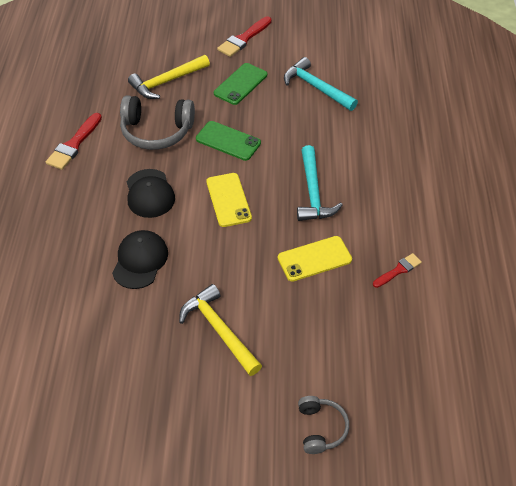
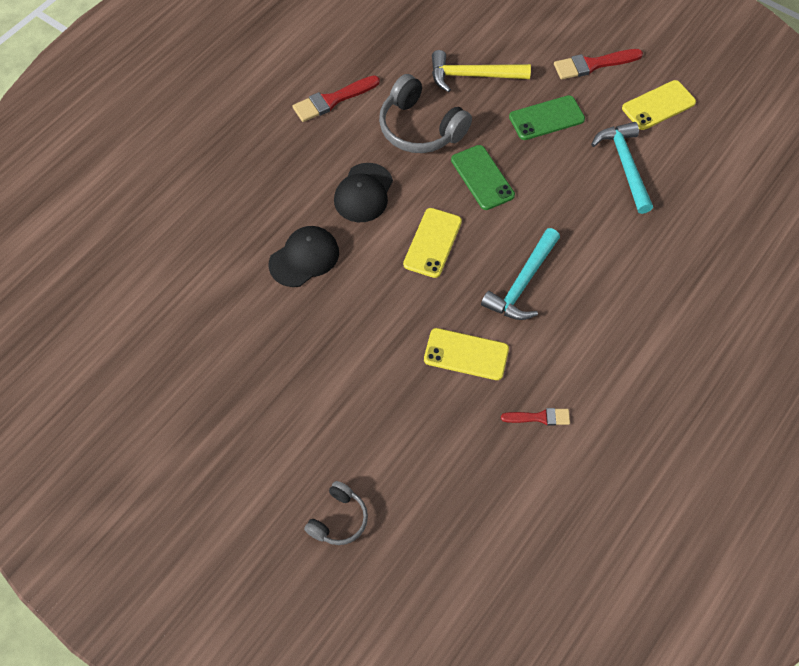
camera: 35 degrees right, 10 degrees up
yellow hammer [179,284,262,376] -> none
none -> yellow phone [622,80,696,130]

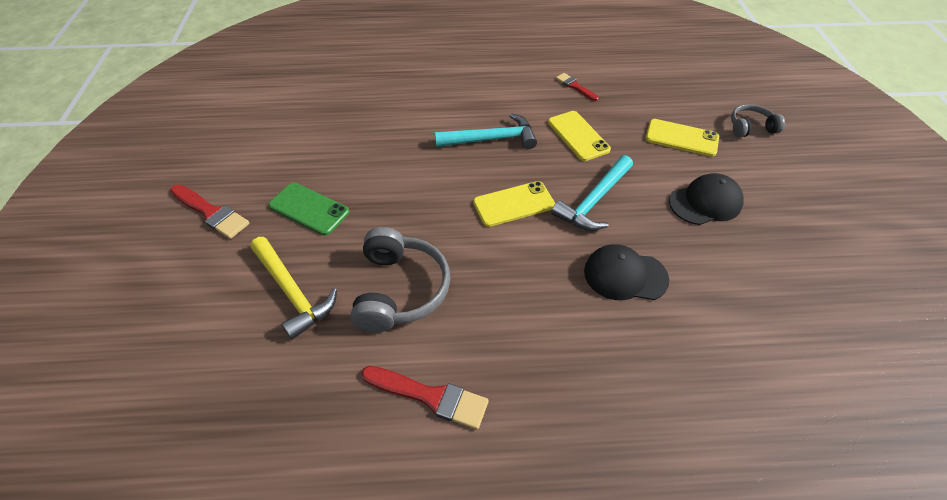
camera: 130 degrees left, 10 degrees down
black cap [334,163,393,222] -> black cap moved to [669,173,743,225]
green phone [451,145,515,210] -> none
turquoise hammer [591,122,653,214] -> turquoise hammer moved to [551,155,633,231]
yellow phone [622,80,696,130] -> yellow phone moved to [645,119,719,157]

